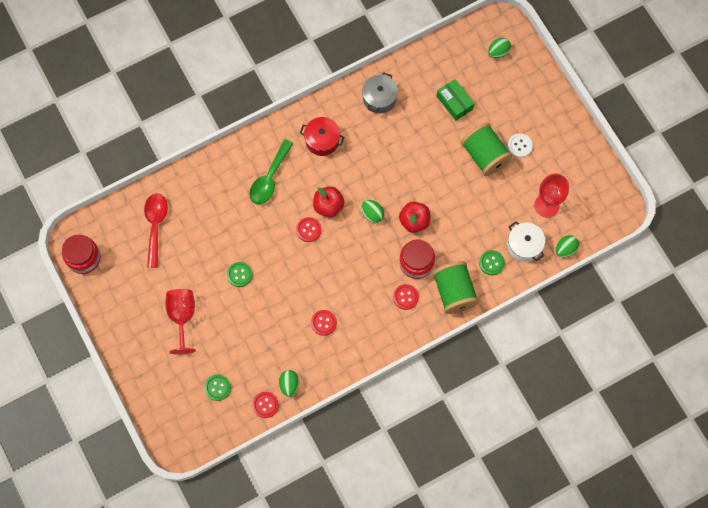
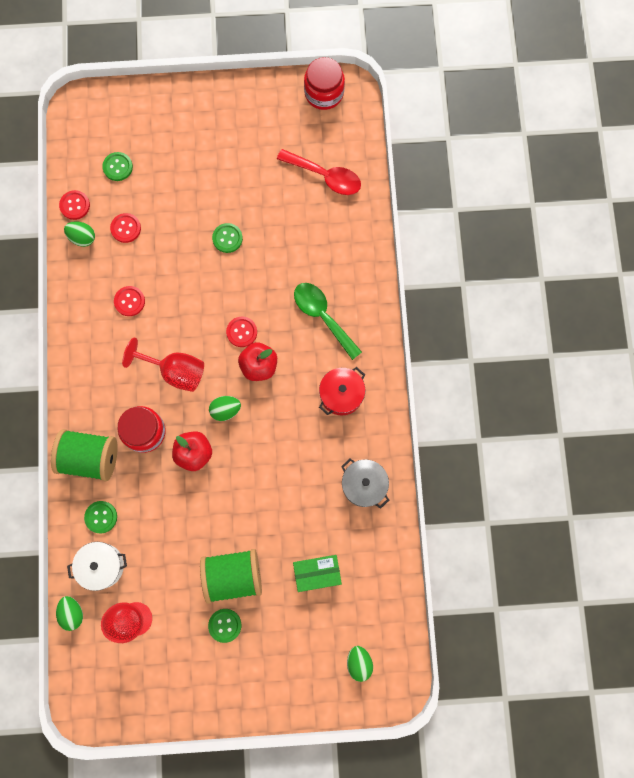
camera: 115 degrees right, 5 degrees up
red goblet [165,289,196,355] -> red goblet moved to [122,338,204,392]
red button [393,284,419,310] -> red button moved to [110,213,141,243]
white button [508,133,533,158] -> green button [208,609,241,643]

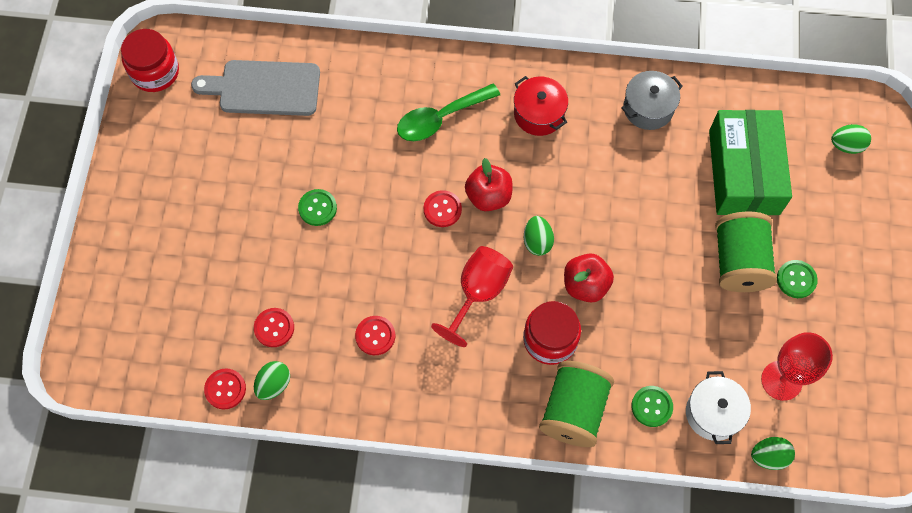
camera: 80 degrees left, 10 degrees down
green button [102,152,133,181] -> none
red spoon [277,149,361,195] -> grey cutting board [191,60,320,116]
green box [293,555,342,592] -> green box [709,110,792,215], size x1.86

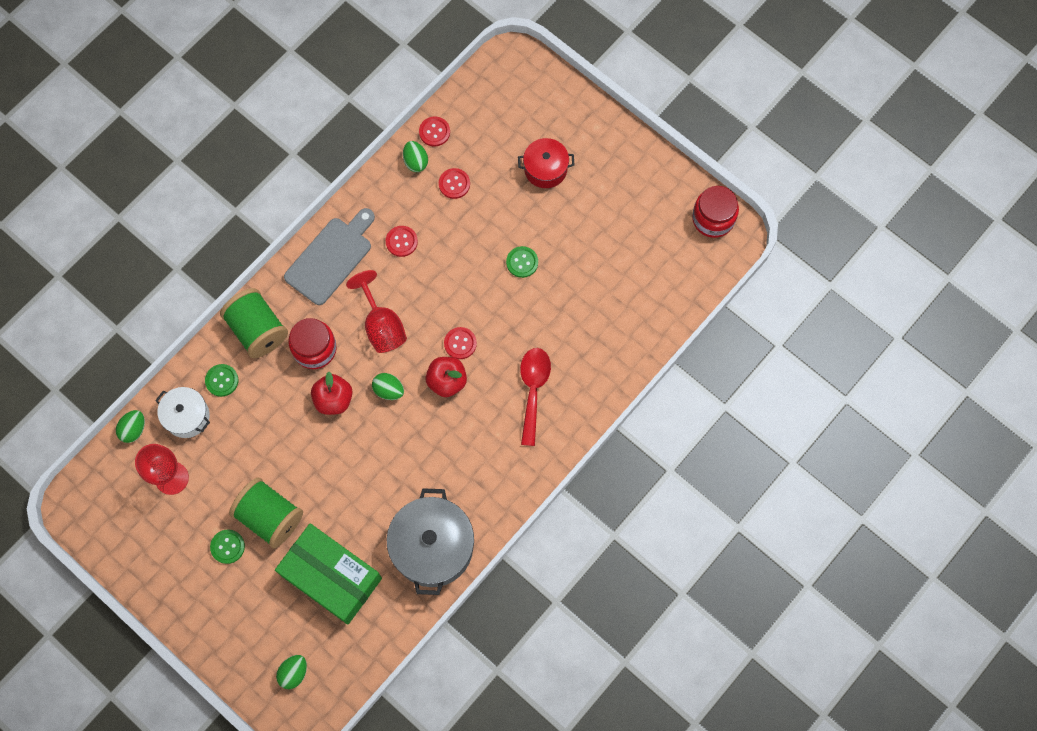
camera: 125 degrees right, 5 degrees up
grey cutting board [191,60,320,116] -> grey cutting board moved to [284,208,375,305]
green spoon [397,84,500,141] -> red spoon [520,348,551,446]
red pot [514,76,568,136] -> red pot moved to [518,138,574,188]
grey pot [621,71,683,130] -> grey pot [387,488,474,595], size x1.73

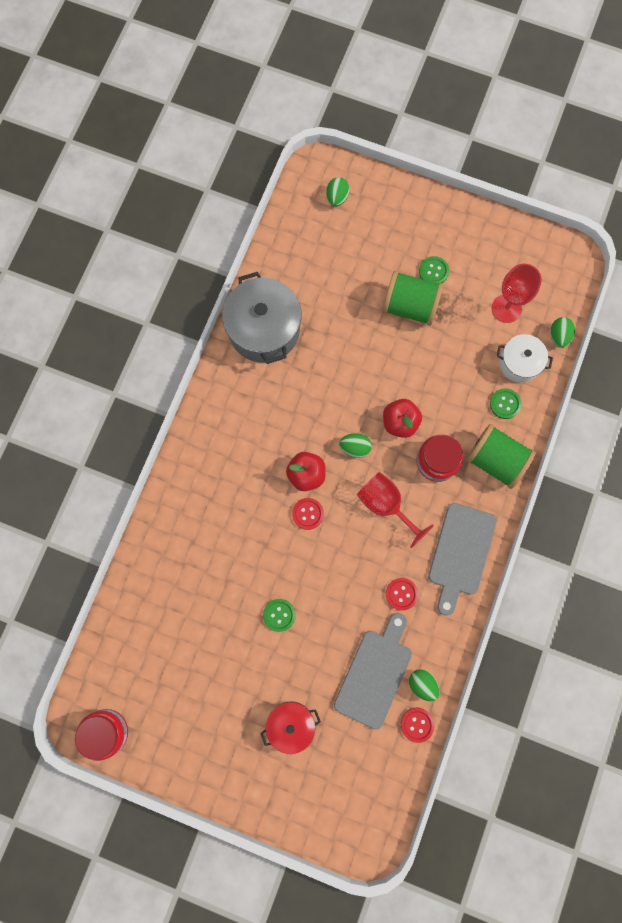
camera: 160 degrees right, 5 degrees up
green box [275,523,382,625] -> none
red button [439,168,470,199] -> grey cutting board [334,613,412,730]
red spoon [520,348,551,446] -> none

